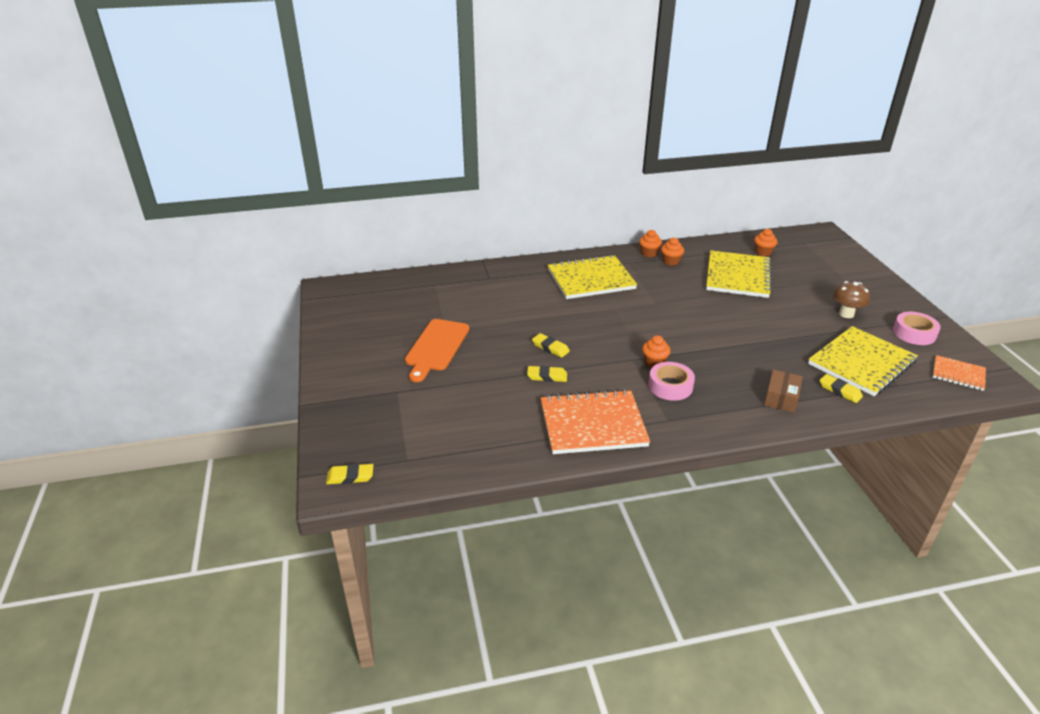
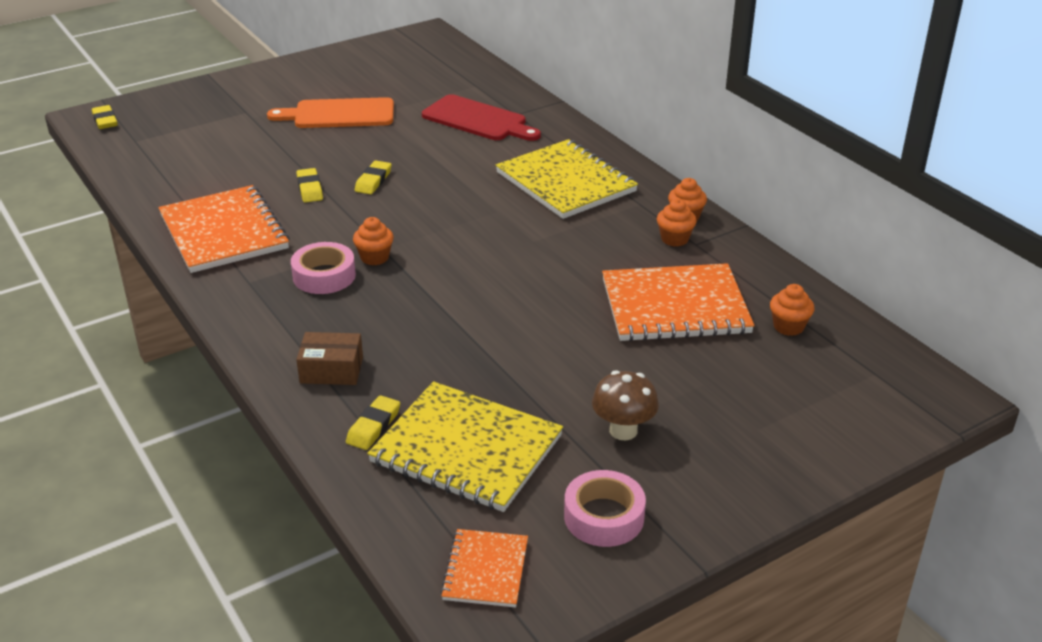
camera: 70 degrees right, 0 degrees up
yellow notebook [706,250,772,298] -> orange notebook [602,263,755,341]
none -> red cutting board [422,94,541,141]

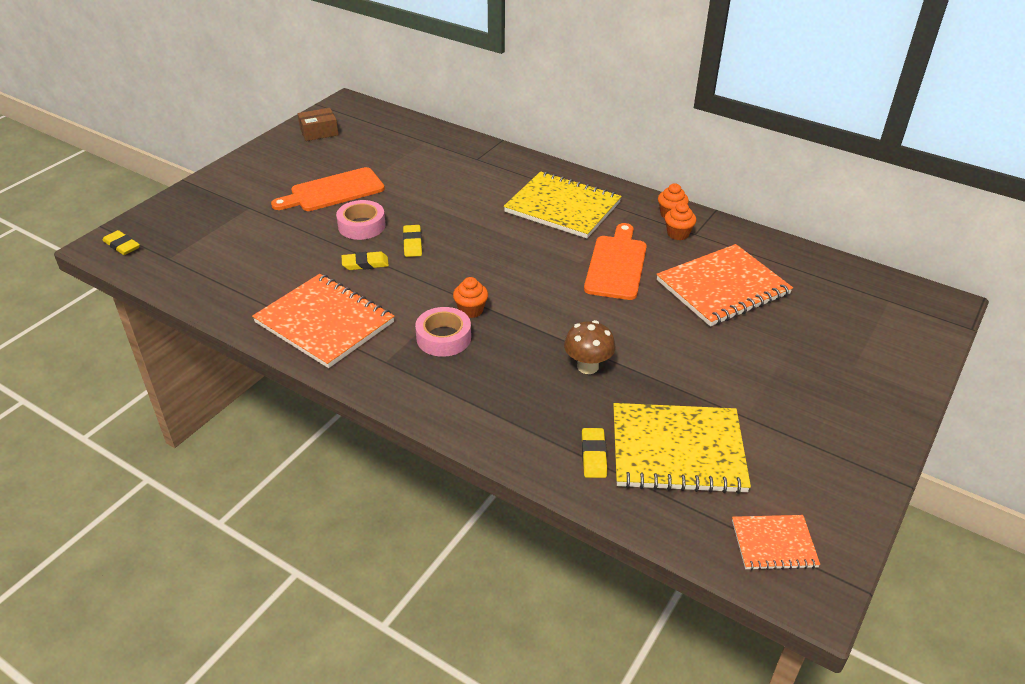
camera: 25 degrees left, 5 degrees up
yellow eraser [296,168,323,202] -> yellow eraser turned 60 degrees counterclockwise [342,252,389,270]
brown box [296,332,363,385] -> brown box moved to [298,108,339,141]
red cutting board [422,94,541,141] -> none
orange notebook [440,529,528,607] -> orange notebook turned 75 degrees counterclockwise [732,515,820,570]
pink tape [564,470,646,547] -> pink tape moved to [336,200,386,240]
brown mushroom [592,370,659,440] -> brown mushroom moved to [564,320,615,374]
orange cupcake [770,284,814,336] -> none
none -> orange cutting board [584,223,647,300]

